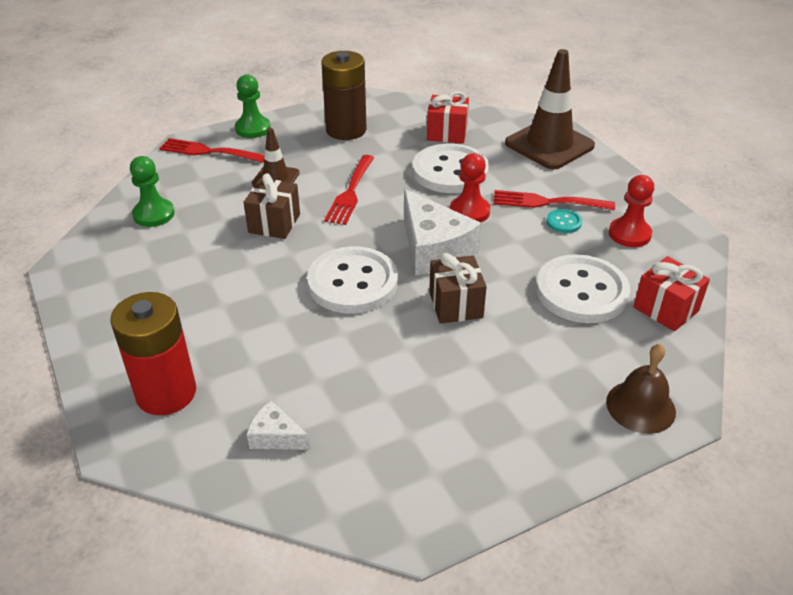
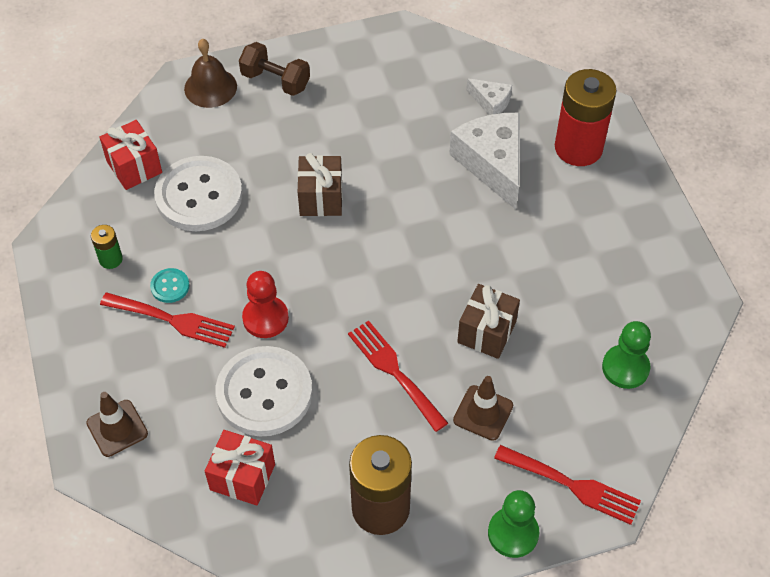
camera: 170 degrees left, 15 degrees up
white button [307,246,398,314] -> none
red fork [324,155,374,225] -> red fork turned 60 degrees counterclockwise [348,321,448,432]
white cheese [404,189,481,276] -> white cheese moved to [449,113,520,209]
brown traffic cone [505,49,595,169] -> brown traffic cone [86,392,148,457], size x0.54
red pawn [609,175,654,247] -> green battery [91,225,123,269]
none -> brown dumbbell [239,42,310,96]

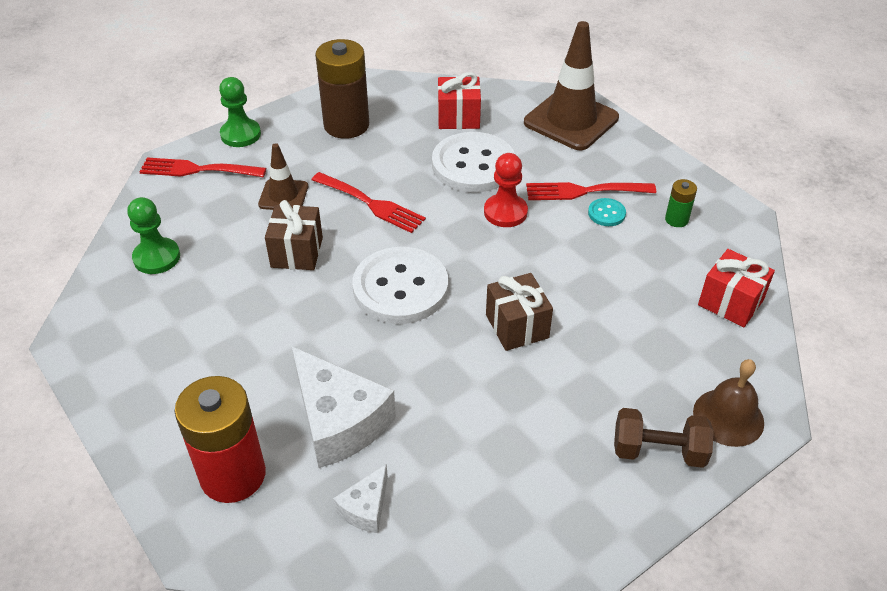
camera: 160 degrees right, 10 degrees down
brown traffic cone [86,392,148,457] -> brown traffic cone [524,21,619,150], size x1.87
white button [154,156,243,231] -> white button moved to [352,247,448,324]
white cheese [466,78,512,115] -> white cheese turned 75 degrees counterclockwise [333,464,388,533]

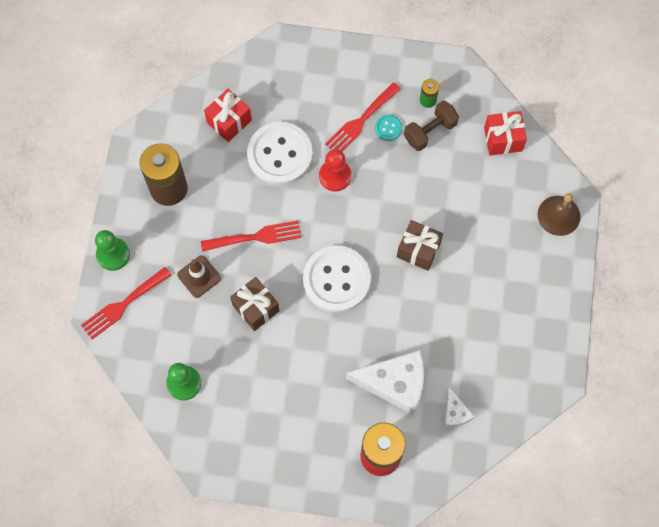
camera: 45 degrees left, 25 degrees up
brown traffic cone [524,21,619,150] -> none
brown dumbbell [614,408,714,468] -> brown dumbbell moved to [404,101,459,151]

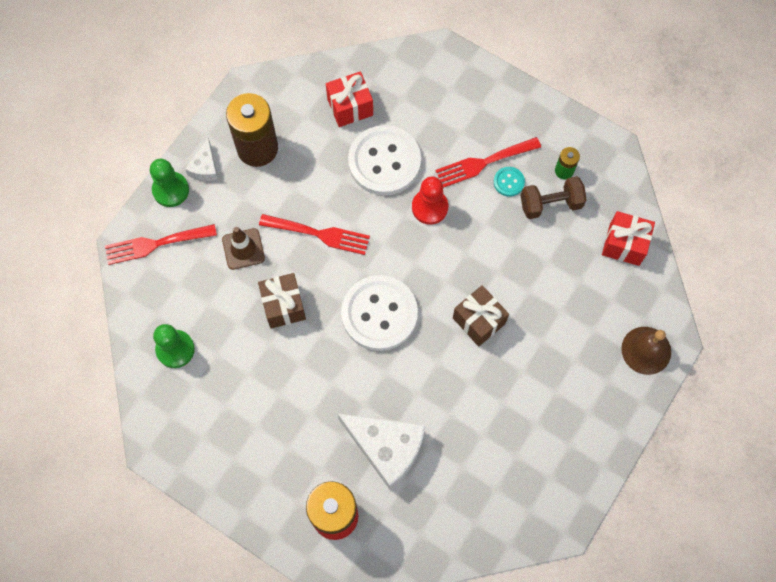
camera: 25 degrees right, 0 degrees up
white cheese [444,387,474,428] -> white cheese moved to [185,138,218,181]

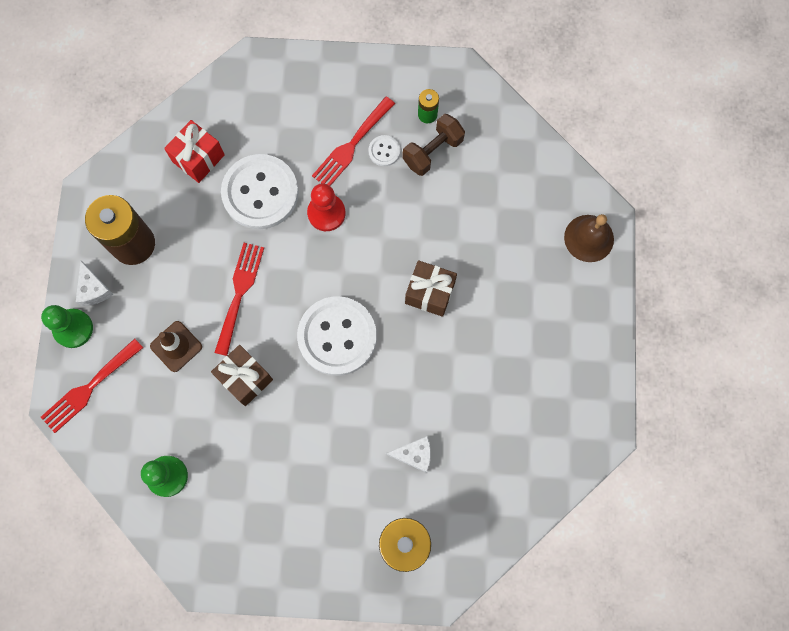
camera: 30 degrees left, 5 degrees up
red fork [259,214,370,255] -> red fork turned 60 degrees counterclockwise [214,243,264,356]
white cheese [337,413,426,490] -> white cheese [385,436,431,473], size x0.50
turquoise button [494,167,525,197] -> white button [368,135,400,166]
red gift [602,211,655,266] -> none

